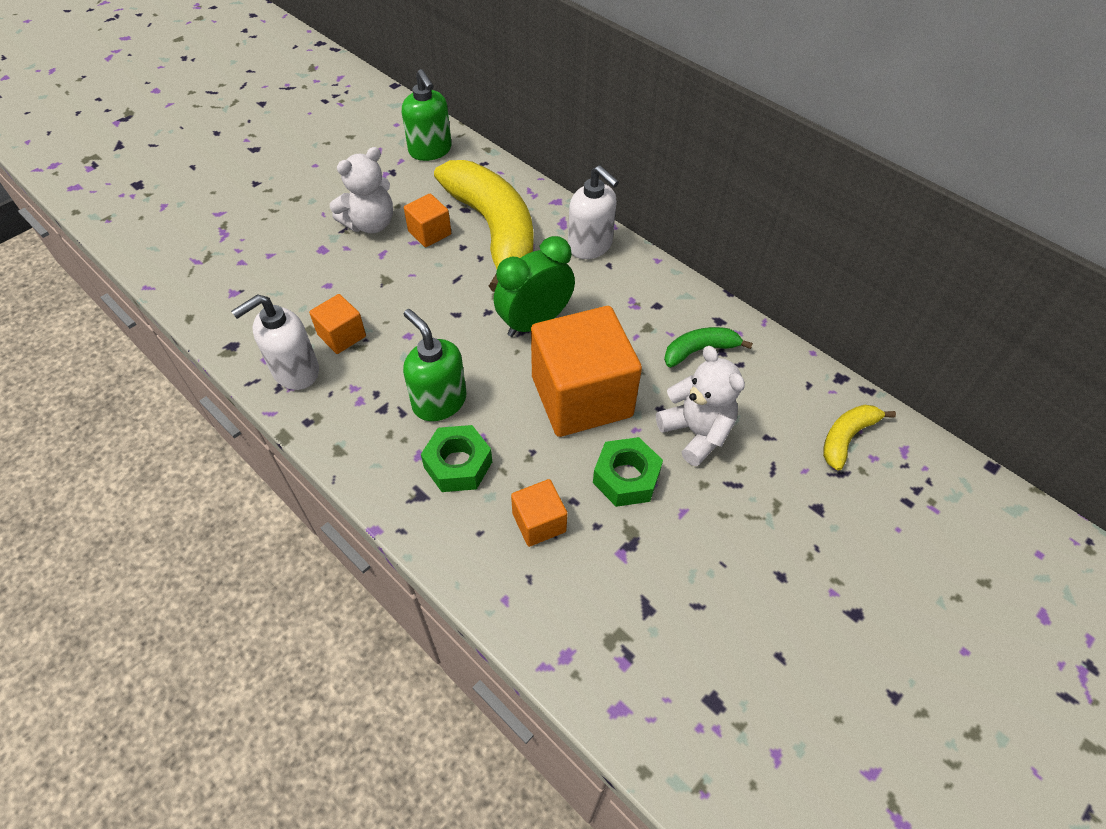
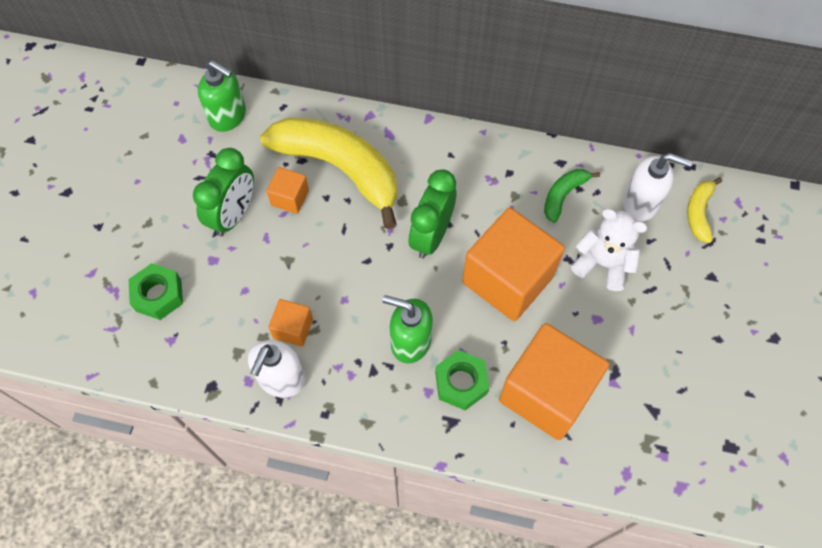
camera: 30 degrees left, 10 degrees up
white teddy bear [330,147,393,233] -> green clock [193,148,254,236]
orange cube [511,479,567,547] -> orange cube [499,323,609,440], size x2.16
white soap dispenser [568,165,619,259] -> white soap dispenser moved to [623,153,693,221]
green nut [593,437,663,507] -> green nut moved to [129,263,183,320]

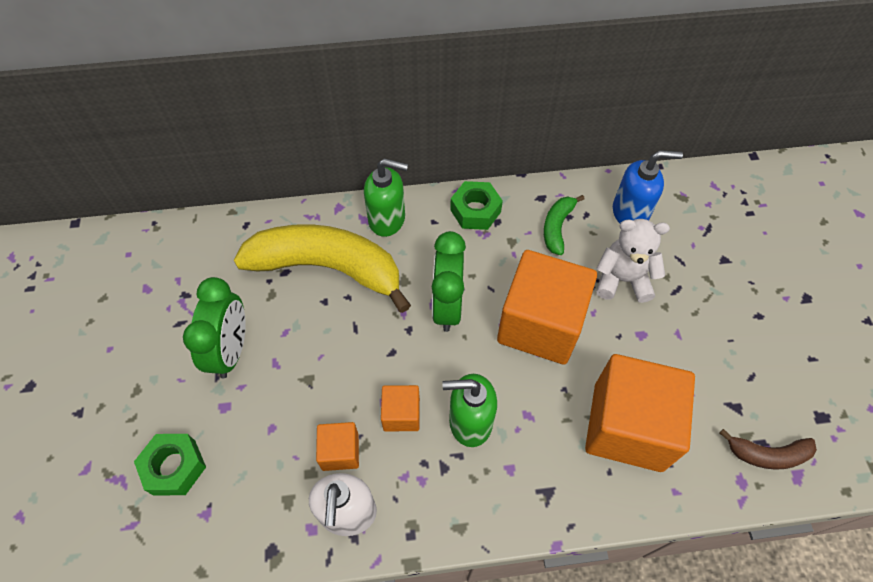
camera: 20 degrees left, 5 degrees down
green soap dispenser [198,60,246,132] -> green soap dispenser moved to [364,158,408,237]
orange cube [266,167,309,214] -> orange cube moved to [381,385,420,431]
green nut [435,350,489,410] -> green nut moved to [450,181,503,230]
white soap dispenser [623,153,693,221] -> blue soap dispenser [613,150,683,223]
yellow banana [687,177,722,243] -> none
none -> brown banana [720,429,817,470]

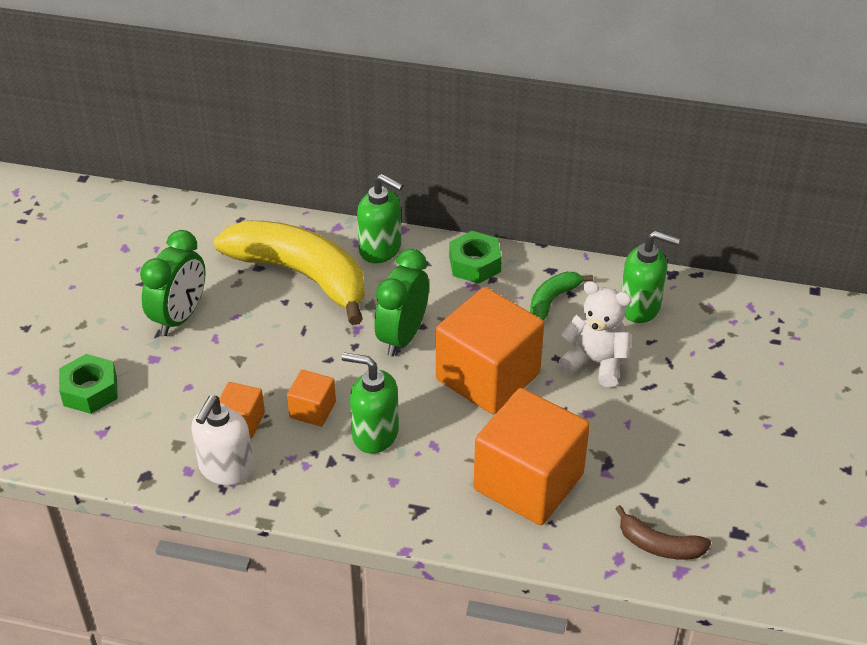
camera: 20 degrees right, 15 degrees down
blue soap dispenser [613,150,683,223] -> green soap dispenser [621,231,680,323]

